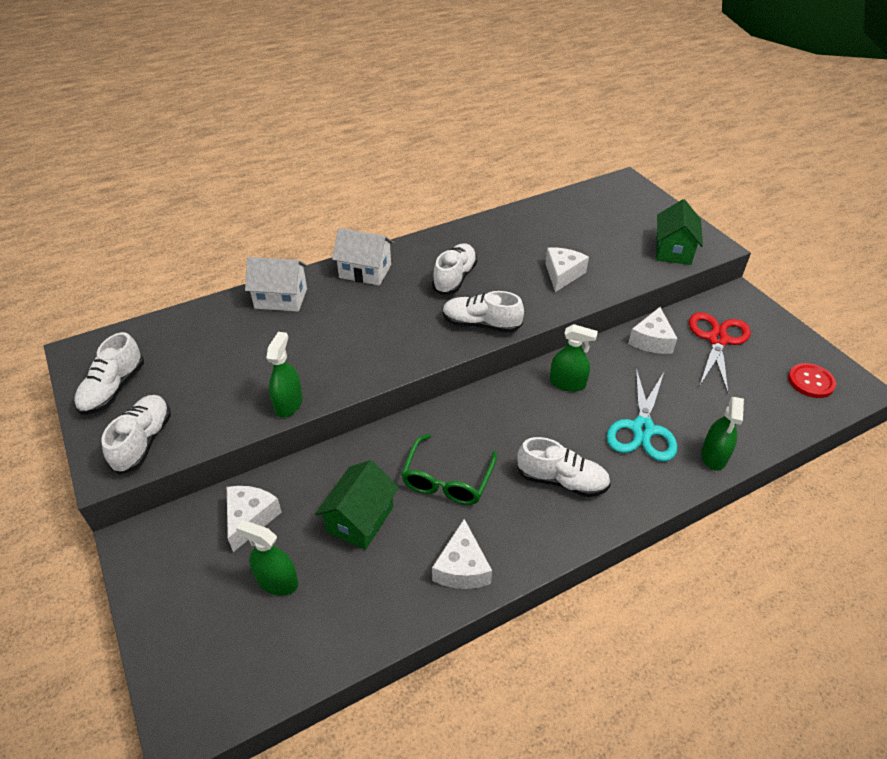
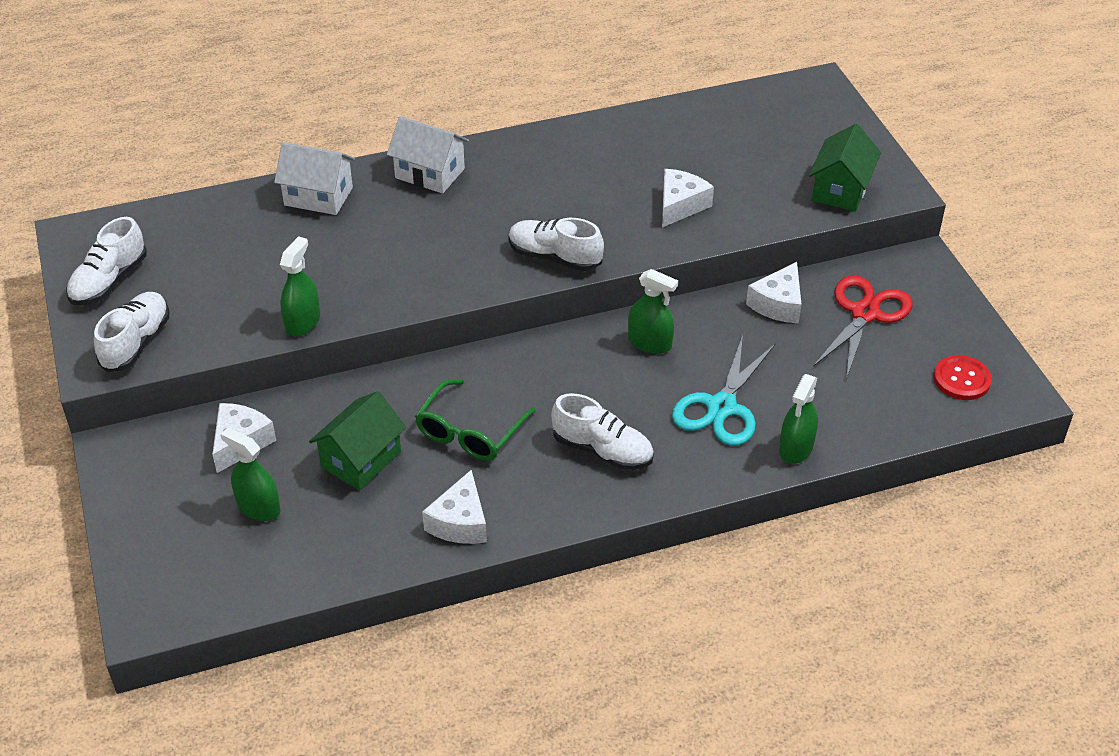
camera: 10 degrees right, 0 degrees up
white shoe [432,243,477,295] -> none

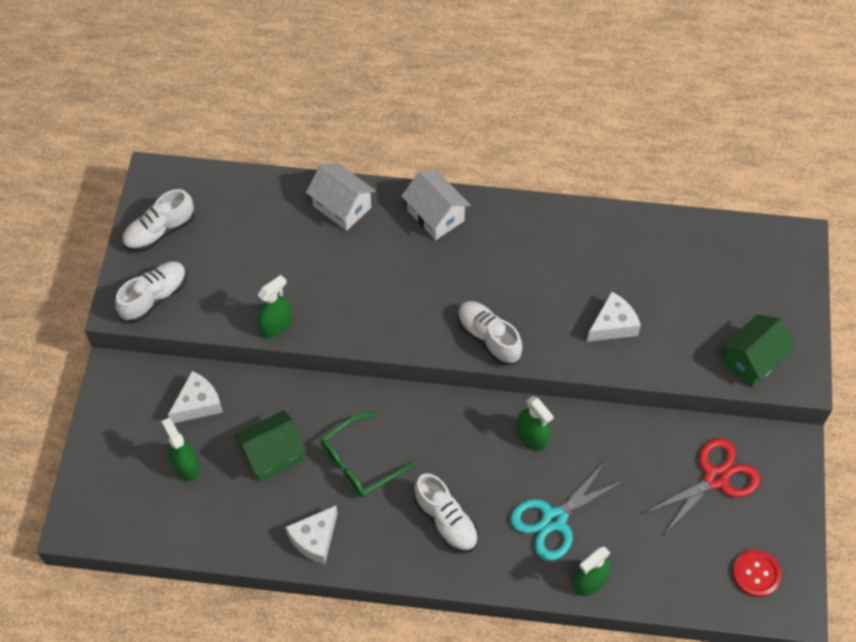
camera: 25 degrees right, 15 degrees up
white cheese [746,262,802,323] -> none

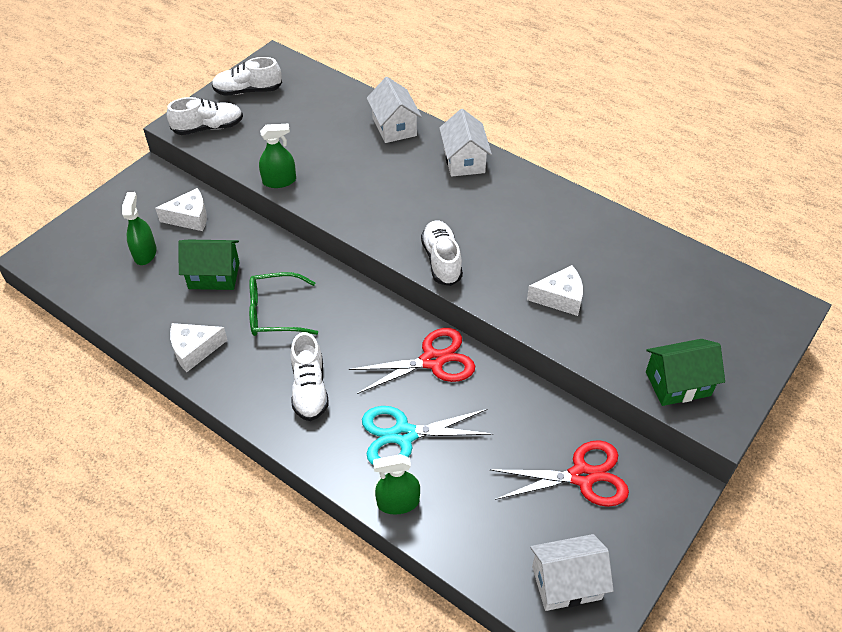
camera: 30 degrees right, 10 degrees down
green spray bottle [517,396,554,451] -> red scissors [349,328,475,394]
red button [733,550,781,597] -> white house [530,534,614,611]

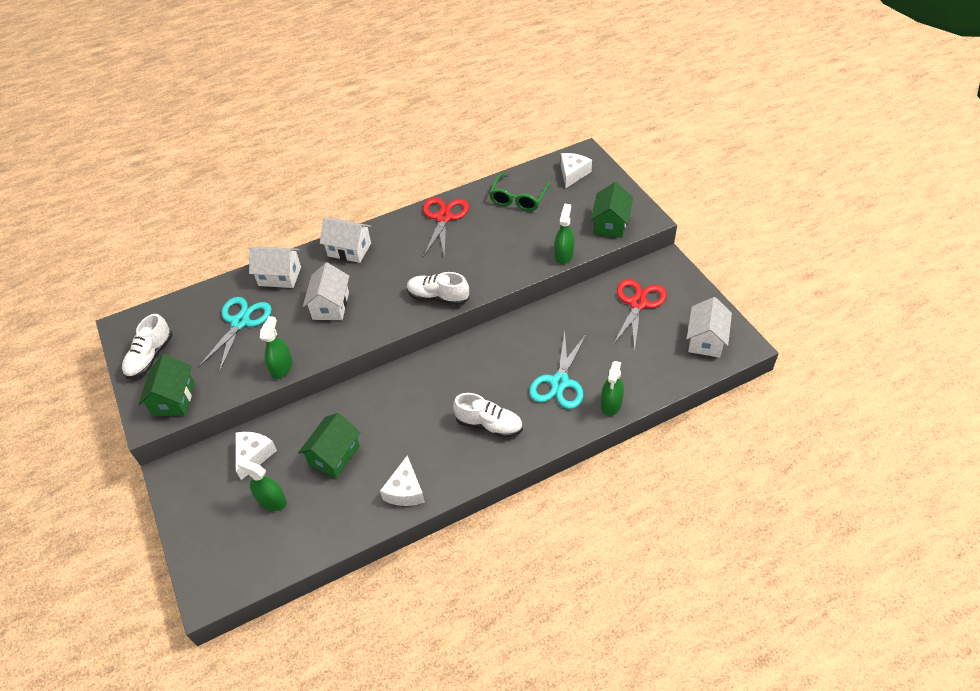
camera: 60 degrees left, 0 degrees up
white shoe [167,97,243,135] -> green house [138,354,195,416]
green glasses [249,272,318,336] -> green glasses moved to [489,174,551,211]
red scissors [349,328,475,394] -> red scissors moved to [423,198,469,259]
white cheese [527,265,583,316] -> white cheese moved to [561,153,592,188]
none -> turquoise scissors [198,297,272,373]
none -> white house [303,262,349,320]
none -> green spray bottle [555,204,574,264]

